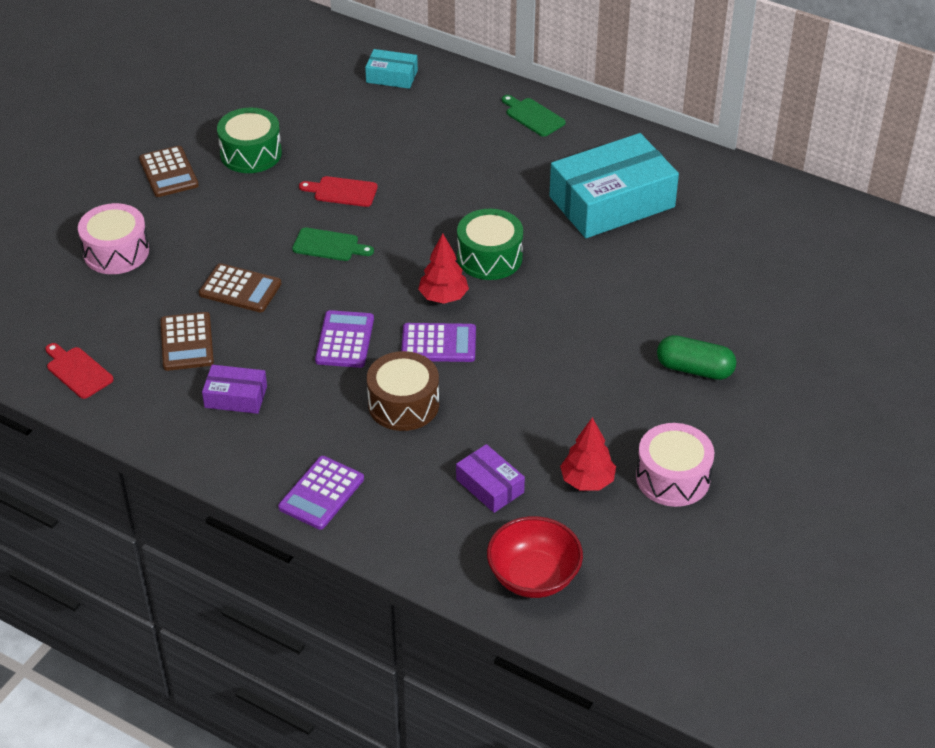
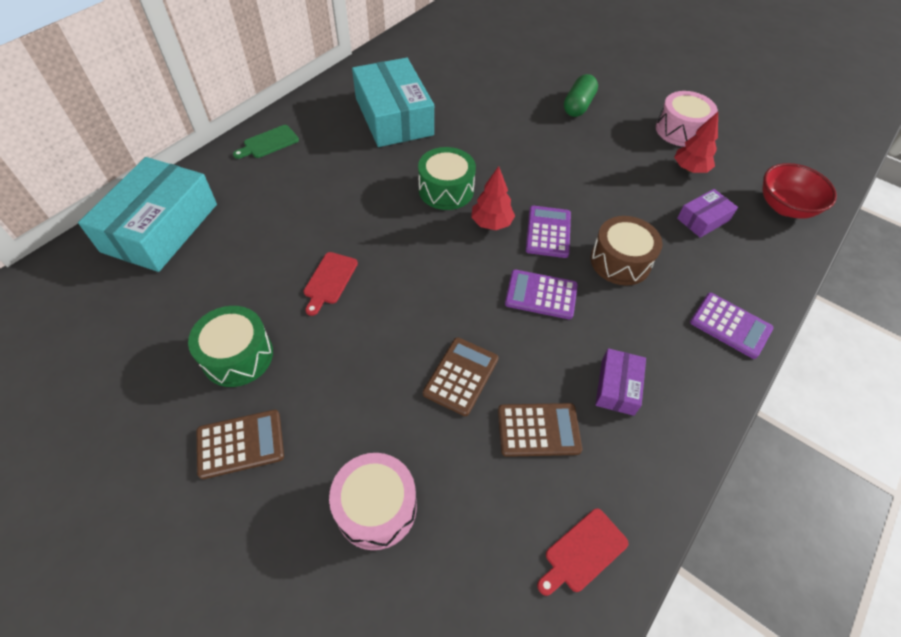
camera: 85 degrees left, 10 degrees up
green cutting board [292,227,374,261] -> none
turquoise box [365,49,418,89] -> turquoise box [78,157,217,272], size x2.11

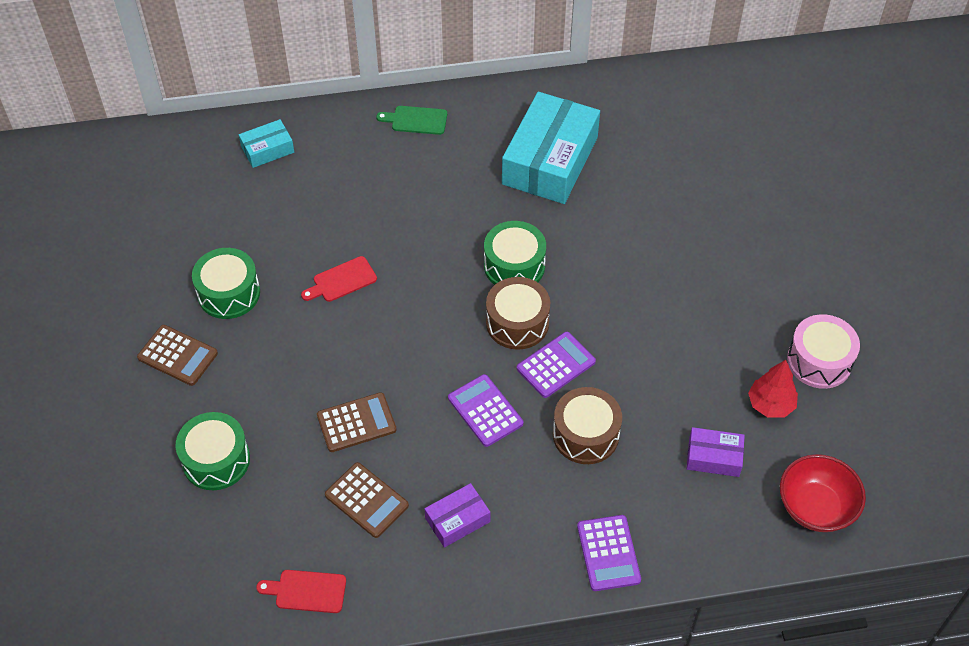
camera: 45 degrees right, 0 degrees up
turquoise box [78,157,217,272] -> turquoise box [239,119,294,168], size x0.47
pink drum [329,453,417,550] -> green drum [176,412,250,490]
red tree [471,166,515,230] -> brown drum [486,277,550,350]
green capsule [564,74,598,117] -> none

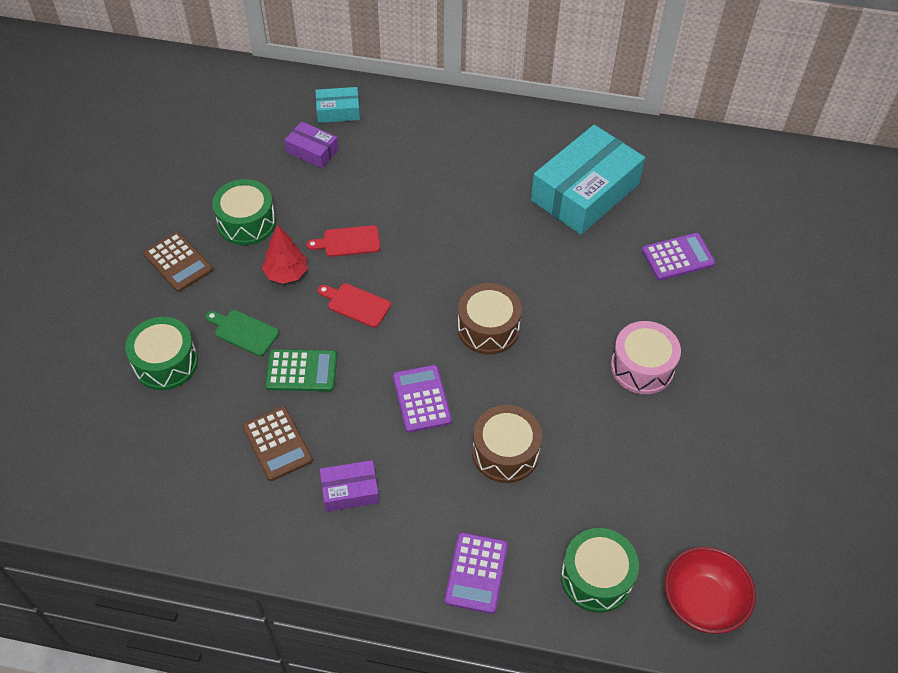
camera: 20 degrees right, 0 degrees up
red cutting board [256,570,346,613] -> red cutting board moved to [318,283,391,328]
brown calculator [317,392,396,452] -> green calculator [265,349,337,391]
green cutting board [376,106,447,135] -> green cutting board moved to [206,310,279,356]
green drum [484,221,546,285] -> green drum moved to [561,528,639,613]
purple calculator [517,332,596,398] -> purple calculator moved to [642,233,715,280]
purple box [686,427,745,477] -> purple box moved to [284,121,338,168]
red tree [748,360,798,418] -> red tree moved to [262,225,307,284]
pink drum [787,314,860,389] -> pink drum moved to [611,321,681,394]

